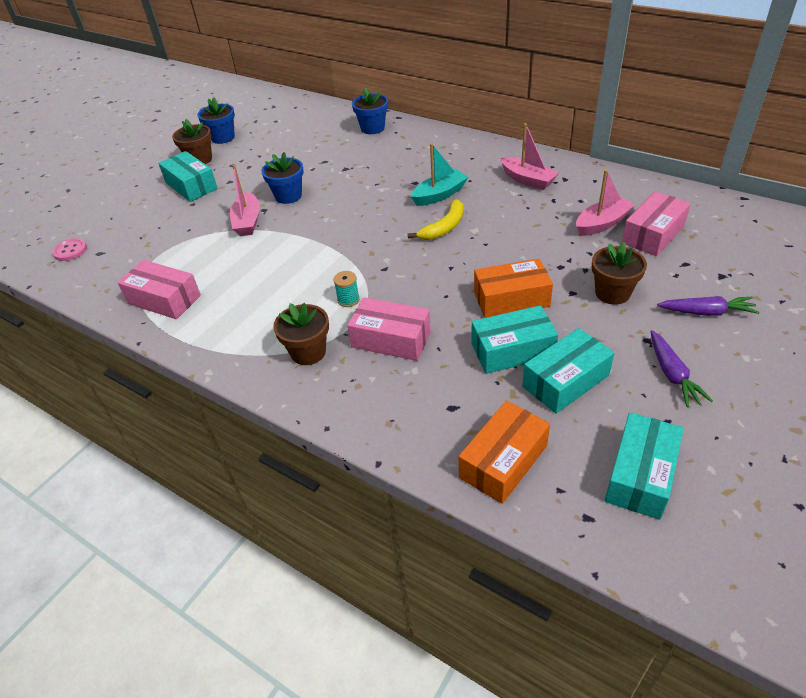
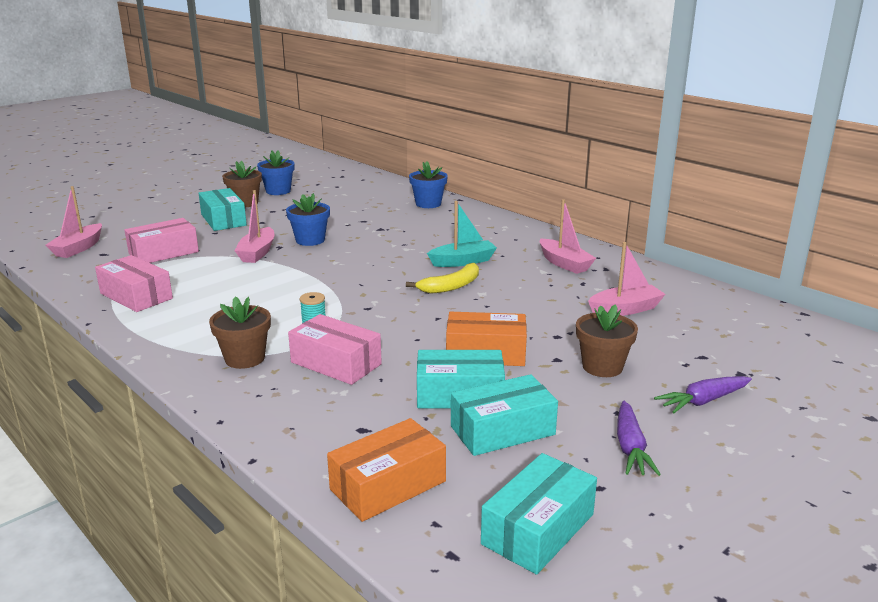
camera: 10 degrees right, 20 degrees down
pink button [52,238,87,261] -> pink boat [46,186,102,258]
pink box [622,191,691,256] -> pink box moved to [125,218,199,263]
purple carrot [657,296,760,316] -> purple carrot turned 135 degrees clockwise [654,376,752,413]

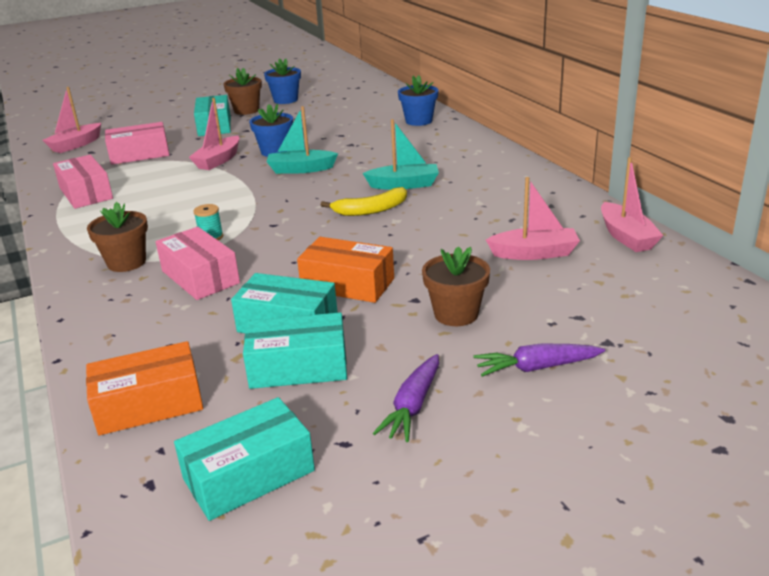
camera: 20 degrees right, 5 degrees up
pink boat [540,199,596,274] -> pink boat moved to [601,157,664,252]
none -> turquoise boat [267,106,338,174]

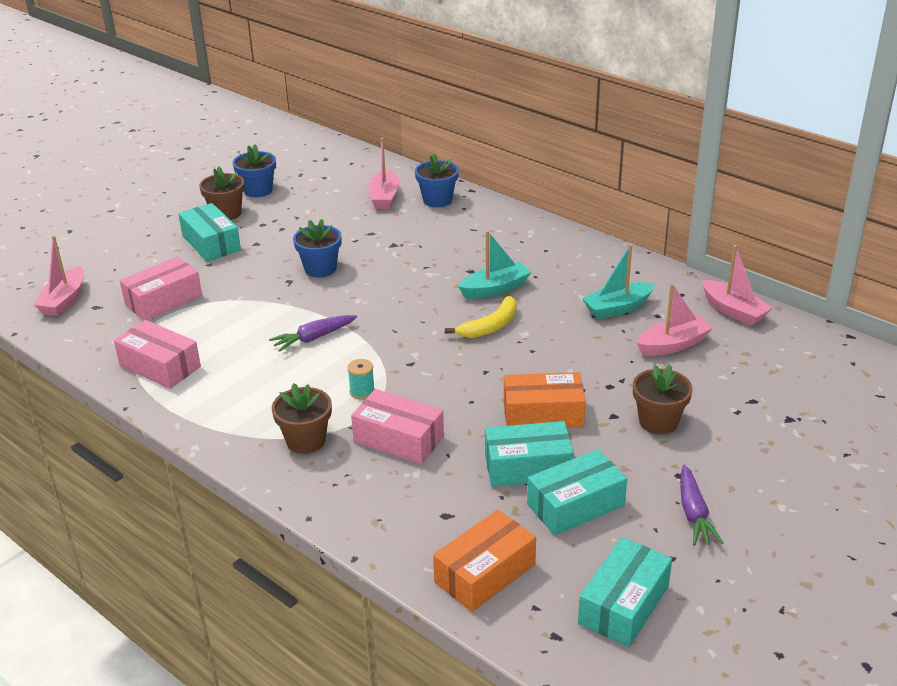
camera: 25 degrees left, 5 degrees up
pink boat [189,98,240,170] -> pink boat moved to [369,138,399,209]
turquoise boat [267,106,338,174] -> turquoise boat moved to [582,244,655,319]
purple carrot [473,344,605,377] -> purple carrot moved to [269,315,357,352]

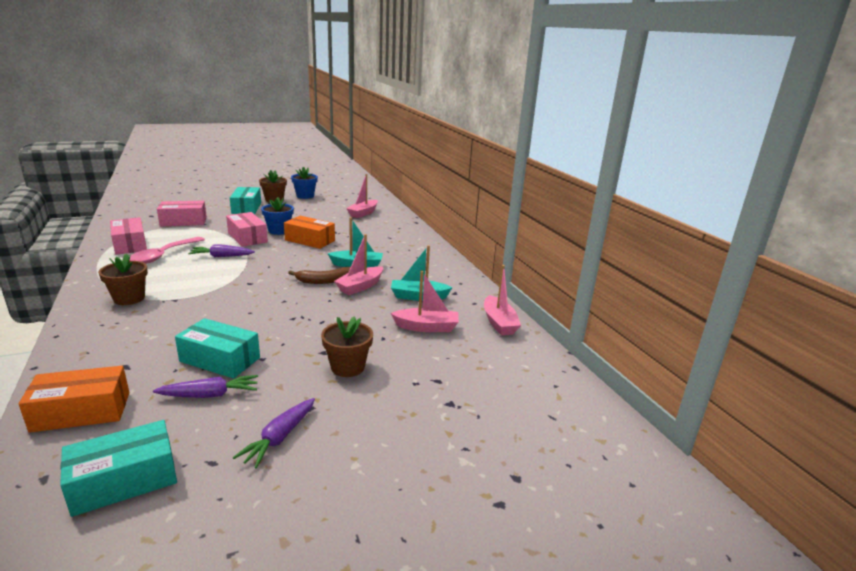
camera: 25 degrees right, 10 degrees down
pink boat [34,235,84,316] -> pink boat moved to [334,234,383,295]
turquoise spool [347,359,375,400] -> none
pink box [351,389,444,464] -> pink box moved to [226,212,268,247]
blue flower pot [415,153,459,208] -> none
yellow banana [445,296,517,338] -> brown banana [288,267,351,284]
orange box [504,372,586,428] -> orange box moved to [284,216,335,249]
turquoise box [527,449,627,535] -> purple carrot [153,375,258,398]
none -> pink spoon [129,237,205,264]

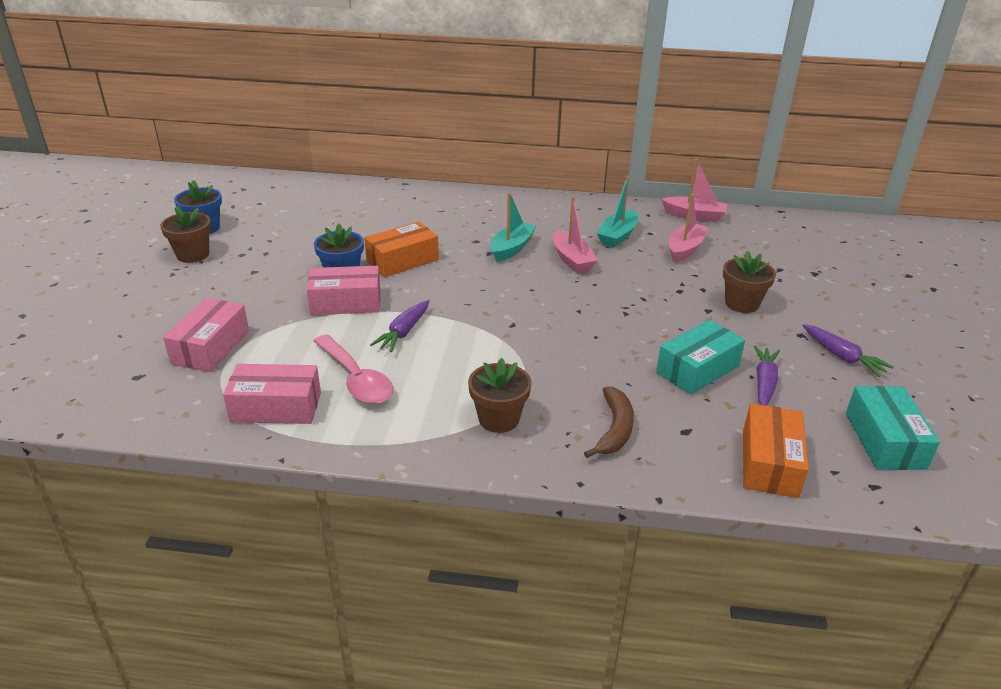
camera: 60 degrees left, 10 degrees up
turquoise box [230,187,261,214] -> none
brown banana [288,267,351,284] -> brown banana moved to [584,387,634,458]
pink boat [346,174,378,218] -> none

